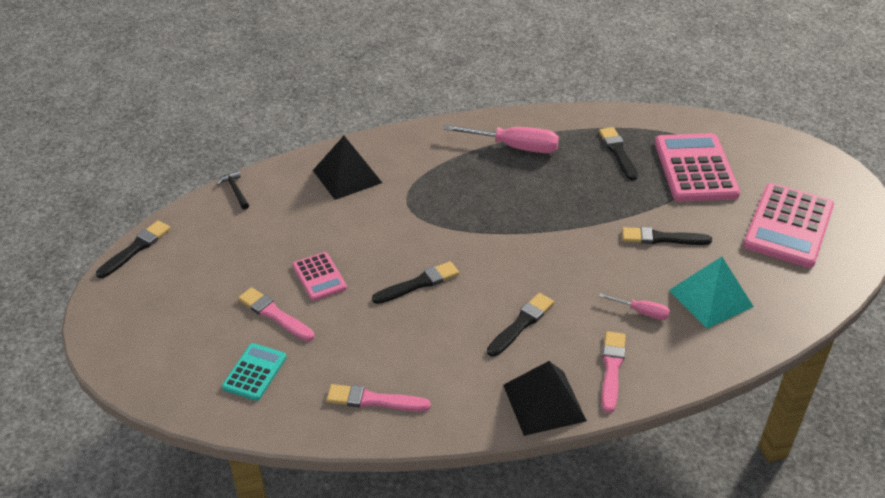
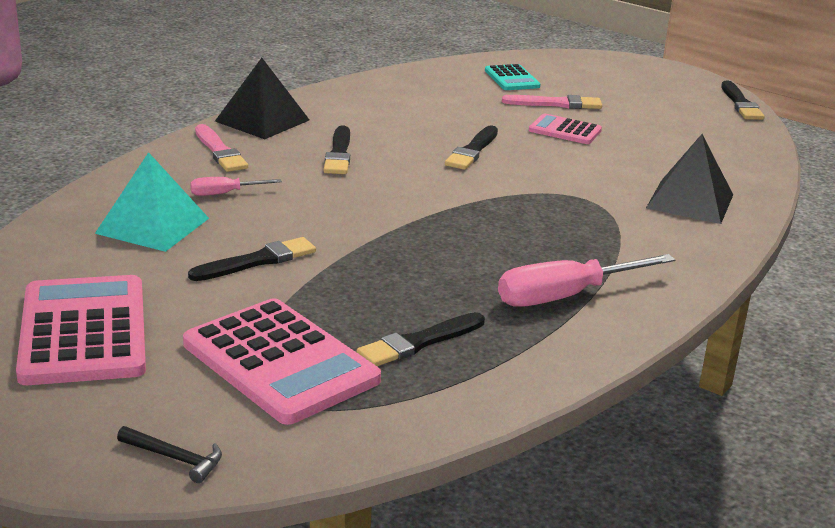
camera: 140 degrees right, 15 degrees down
black hammer [217,171,249,210] -> black hammer moved to [117,426,222,483]
pink brush [326,384,431,412] -> none
black brush [599,127,638,180] -> black brush turned 105 degrees clockwise [357,312,485,366]

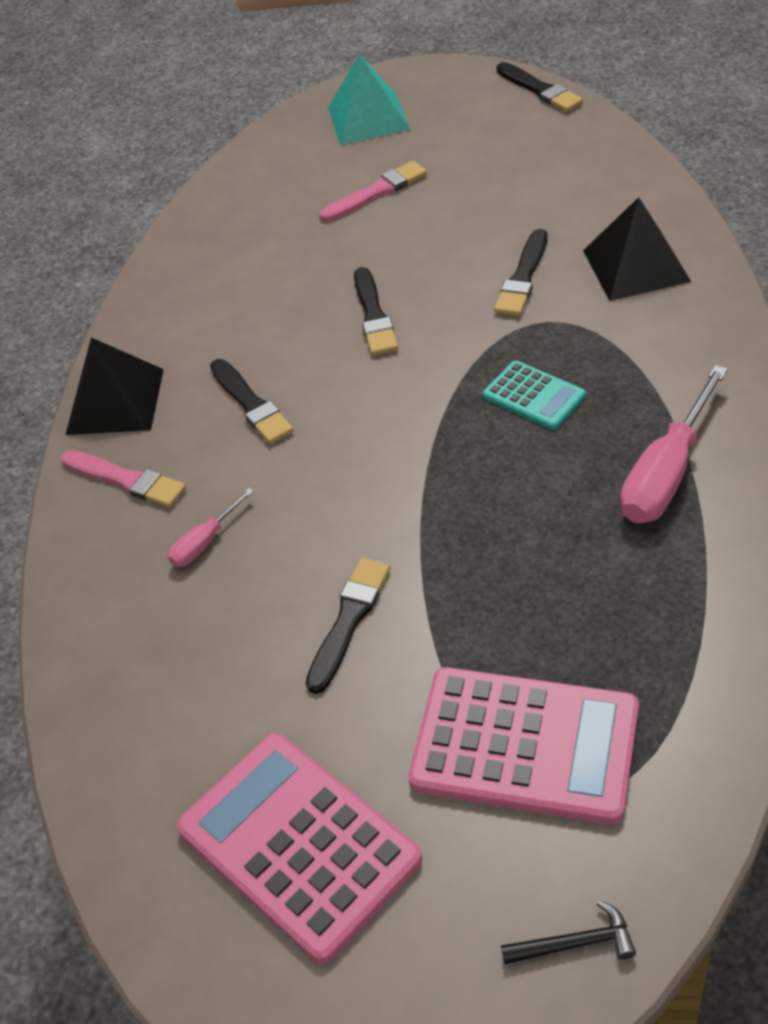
camera: 25 degrees left, 20 degrees up
turquoise pyramid [95,152,209,252] -> turquoise pyramid moved to [328,54,411,145]
black brush [357,312,485,366] -> black brush moved to [494,229,547,316]
turquoise calculator [485,64,541,90] -> turquoise calculator moved to [483,360,586,430]
pink calculator [529,113,602,144] -> none

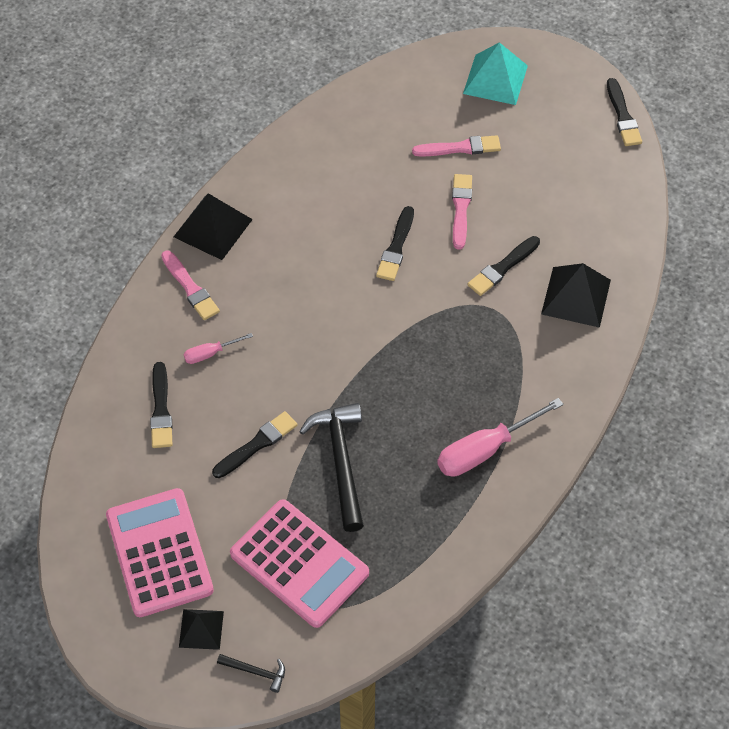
camera: 20 degrees right, 10 degrees up
black brush [210,359,294,444] -> black brush moved to [150,362,172,448]
turquoise calculator [483,360,586,430] -> none
none -> black pyramid [179,609,224,650]
none -> black hammer [299,403,364,532]
none -> pink brush [452,174,472,250]

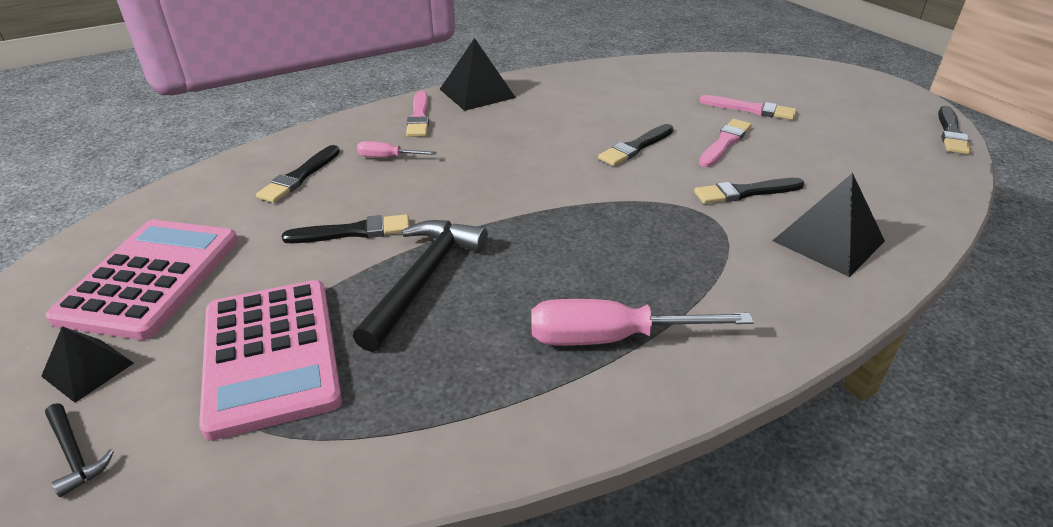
camera: 30 degrees right, 20 degrees down
turquoise pyramid [463,42,528,105] -> none

